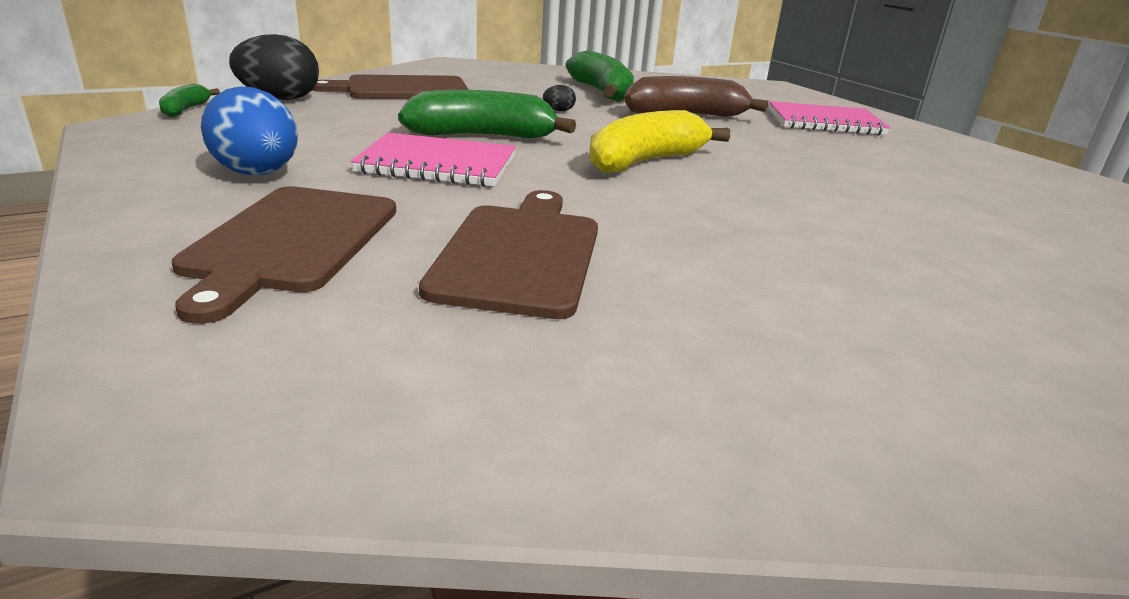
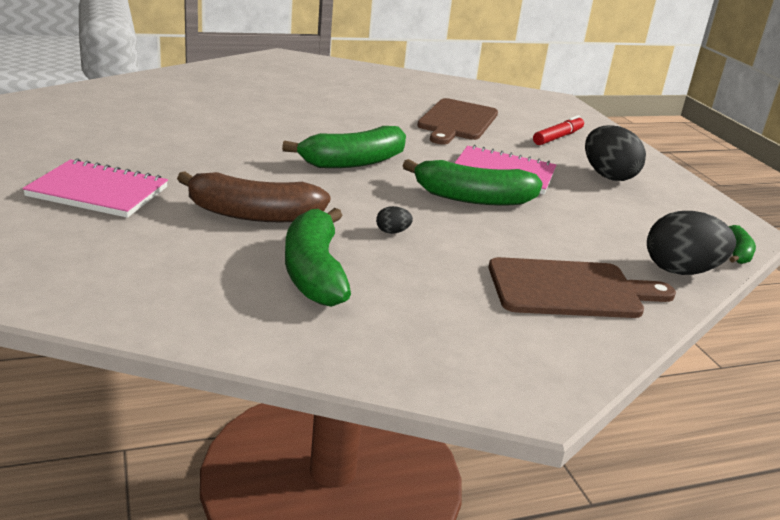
camera: 170 degrees left, 0 degrees up
brown cutting board [172,186,396,324] -> red marker [533,115,584,145]
blue egg [201,86,298,175] -> black egg [585,125,646,181]
yellow banana [589,110,730,173] -> green banana [282,126,406,168]

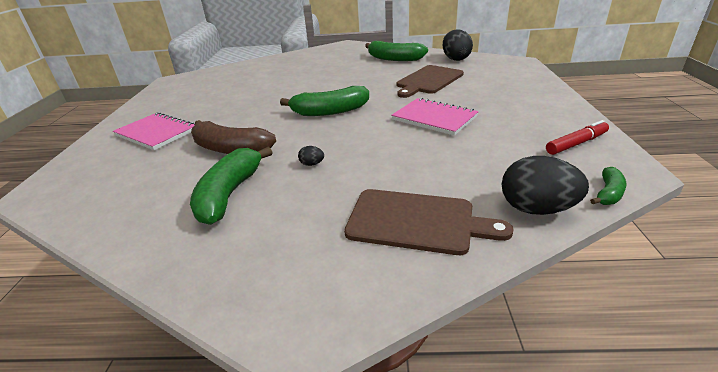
camera: 25 degrees right, 5 degrees up
green banana [402,159,543,206] -> green banana moved to [365,41,428,61]
red marker [533,115,584,145] -> red marker moved to [546,120,609,155]
black egg [585,125,646,181] -> black egg moved to [442,29,473,61]

